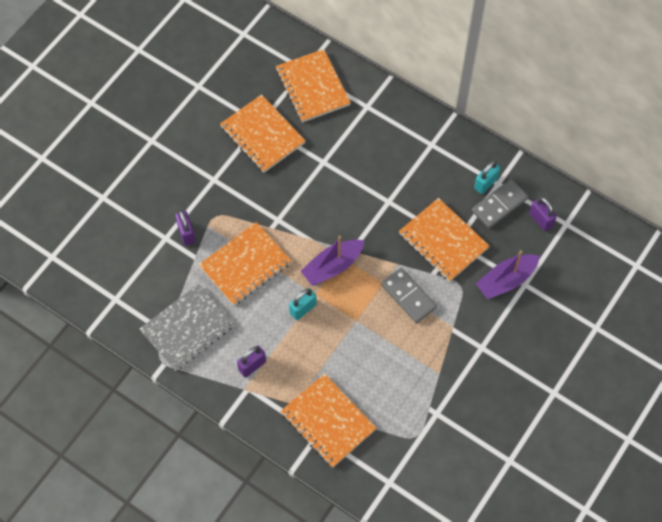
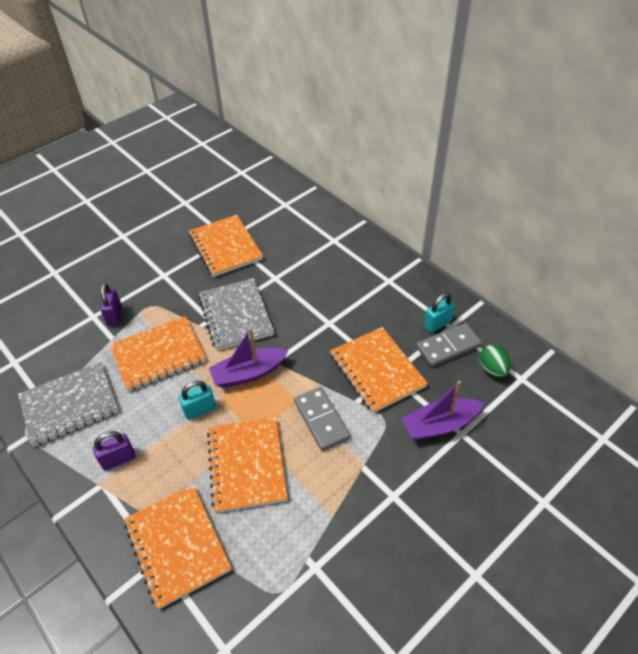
camera: 15 degrees right, 15 degrees down
orange notebook [276,49,351,123] -> orange notebook moved to [207,417,288,513]
purple padlock [529,197,557,231] -> green egg [479,345,511,377]
none -> grey notebook [198,278,274,351]

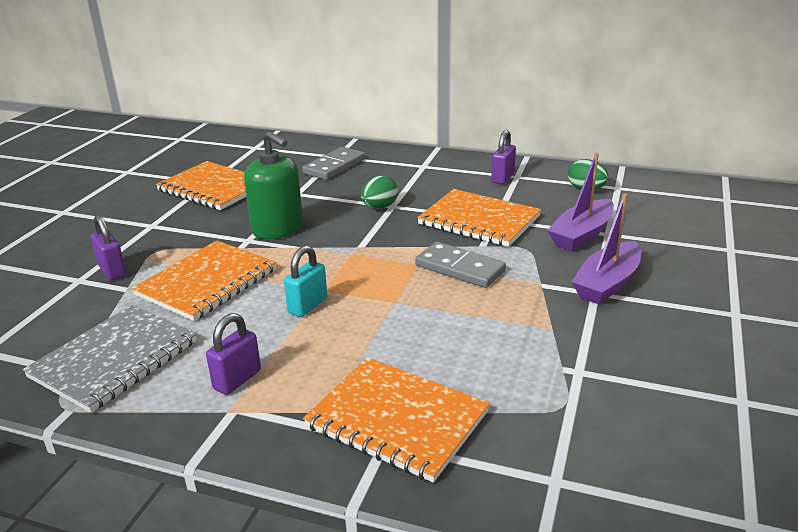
camera: 30 degrees left, 20 degrees down
grey notebook [198,278,274,351] -> green soap dispenser [244,131,303,239]
orange notebook [207,417,288,513] -> none
purple boat [209,328,288,388] -> purple boat moved to [572,193,641,304]
grey domino [416,323,482,367] -> grey domino moved to [302,147,365,180]
turquoise padlock [424,293,455,333] -> purple padlock [491,130,516,184]
none -> green egg [361,176,398,209]

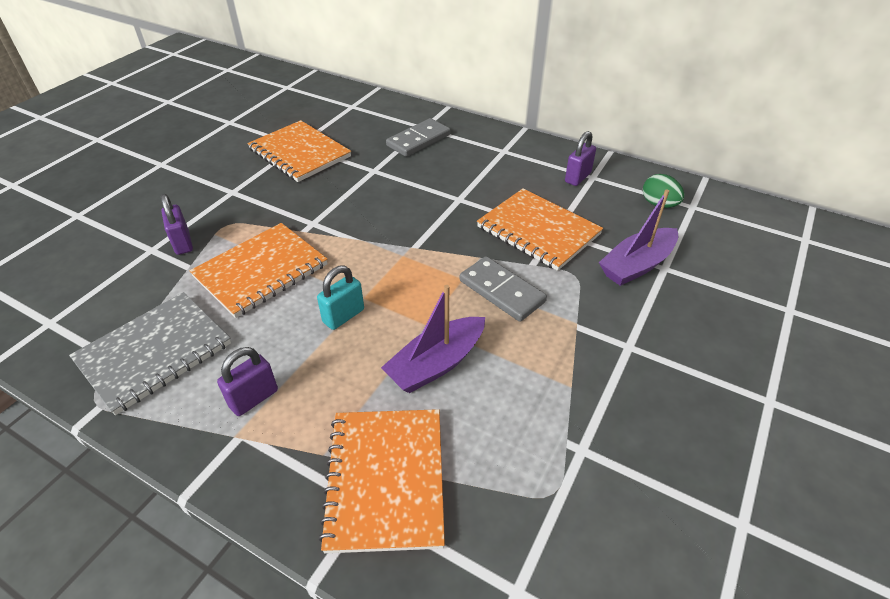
camera: 10 degrees right, 15 degrees up
green soap dispenser [244,131,303,239] -> none
orange notebook [303,357,490,483] -> orange notebook turned 45 degrees clockwise [318,409,445,553]
green egg [361,176,398,209] -> none
purple boat [572,193,641,304] -> purple boat moved to [381,285,485,393]

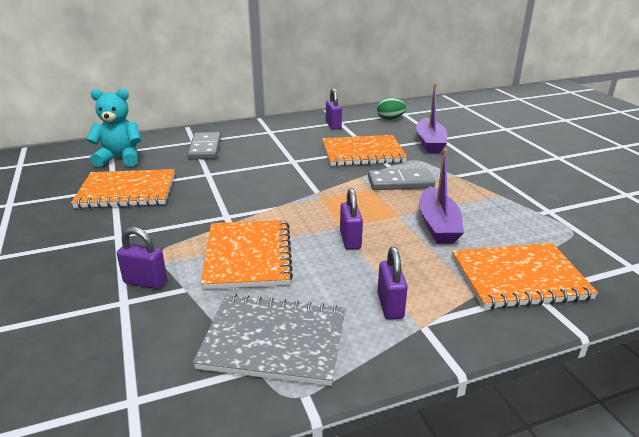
camera: 50 degrees left, 15 degrees down
grey notebook [69,292,231,415] -> grey notebook turned 75 degrees counterclockwise [193,294,346,386]
turquoise padlock [317,266,364,330] -> purple padlock [340,188,363,250]
orange notebook [318,409,445,553] -> orange notebook turned 45 degrees counterclockwise [452,243,598,309]
none -> turquoise teddy bear [86,88,141,167]

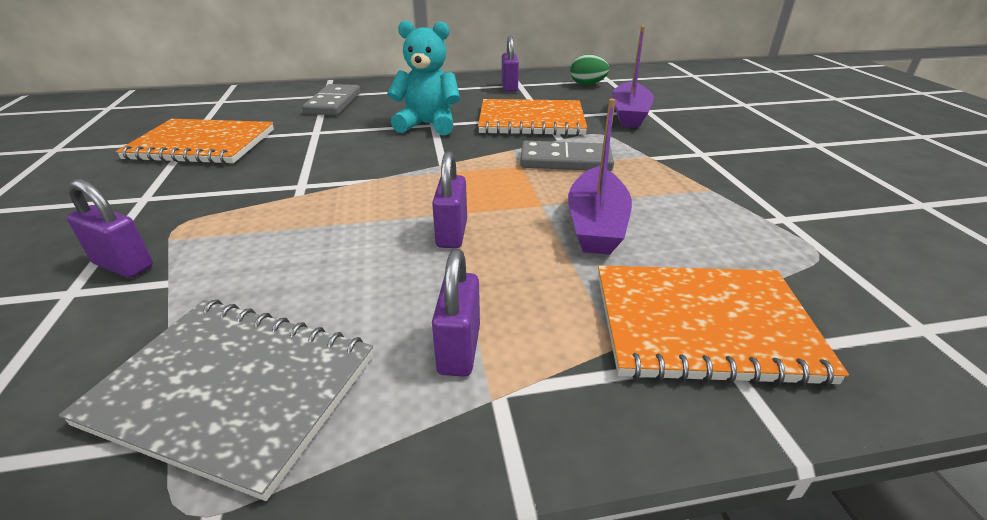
camera: 10 degrees right, 5 degrees up
turquoise teddy bear [86,88,141,167] -> turquoise teddy bear moved to [387,20,460,135]
orange notebook [201,220,293,289] -> none

